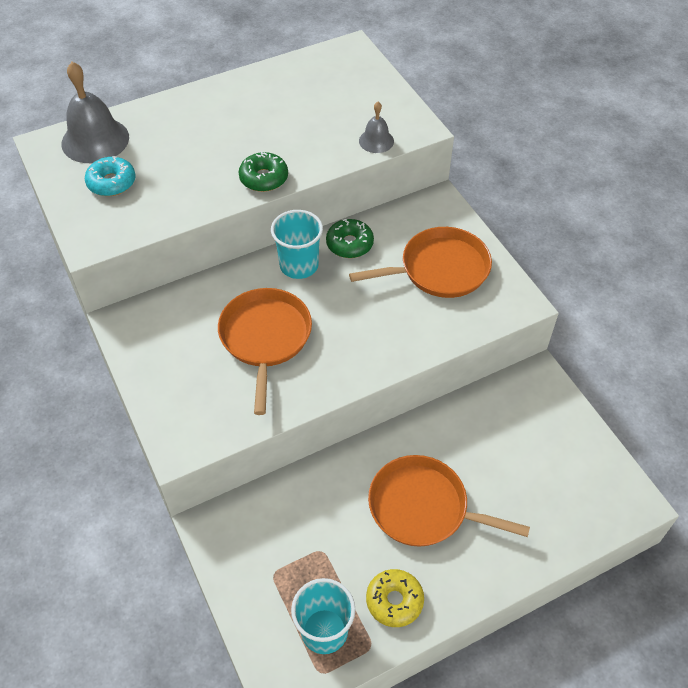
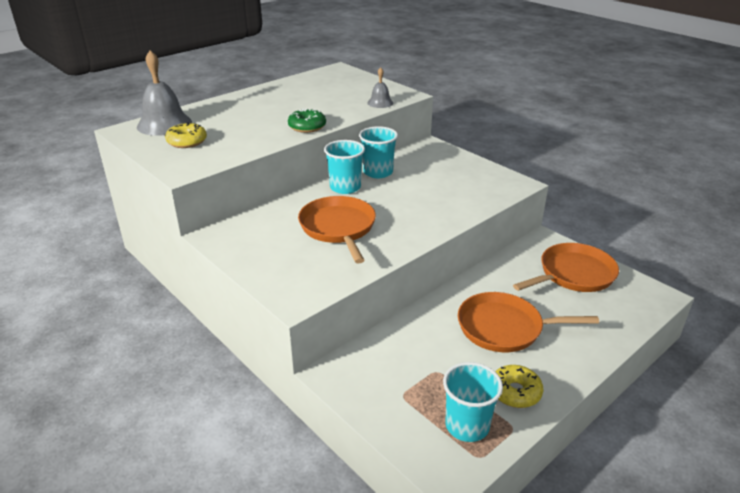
camera: 15 degrees left, 20 degrees down
turquoise donut [85,156,136,196] -> yellow donut [165,122,207,148]
green donut [326,219,374,258] -> turquoise cup [359,126,398,178]
orange pan [349,227,492,298] -> orange pan moved to [513,243,619,292]

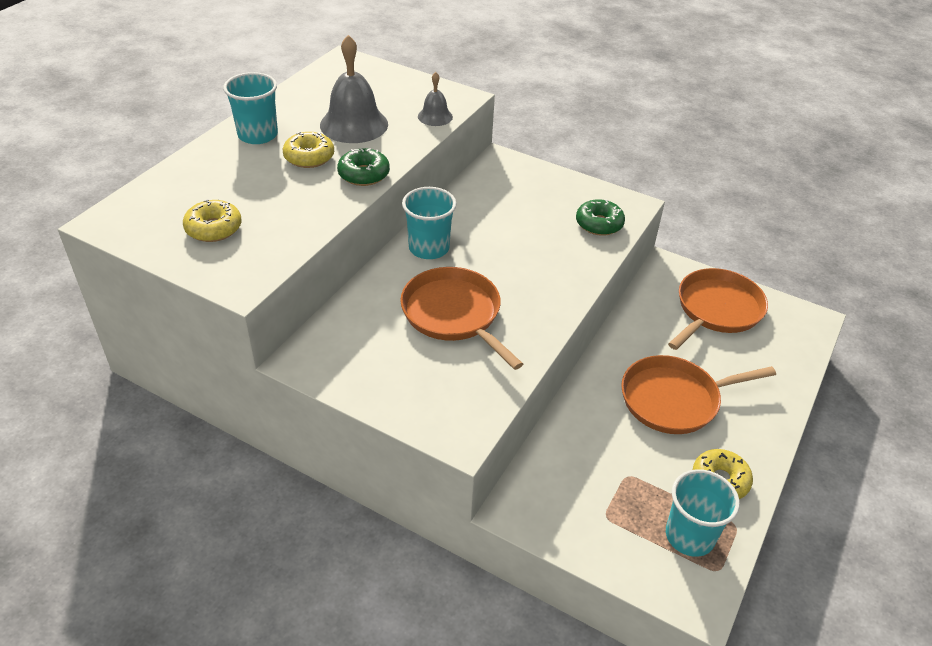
camera: 20 degrees left, 10 degrees up
grey bell [137,50,192,136] -> grey bell moved to [320,35,388,143]
turquoise cup [359,126,398,178] -> turquoise cup moved to [223,72,278,144]
none -> yellow donut [283,132,334,168]
none -> green donut [576,199,625,236]

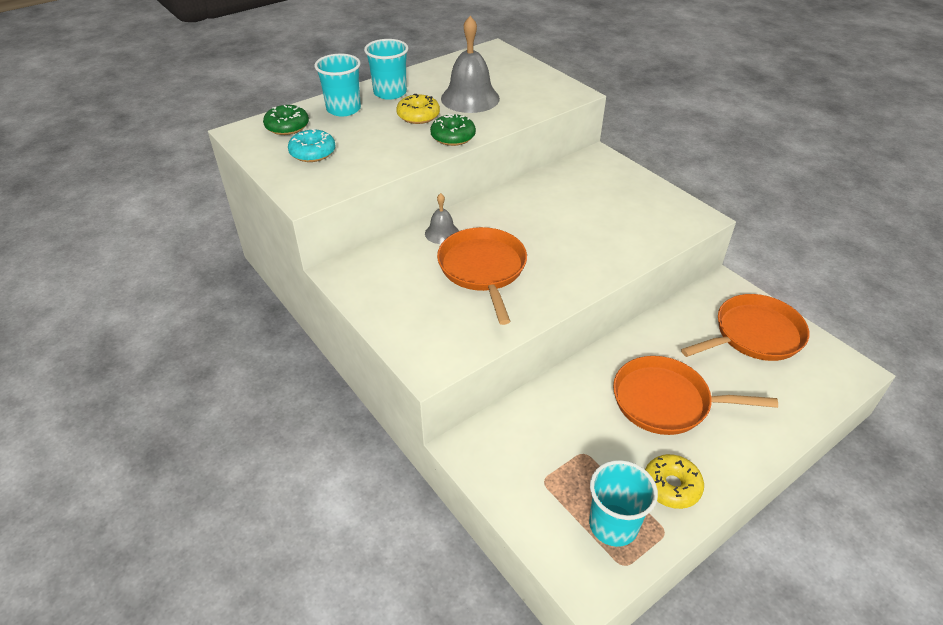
camera: 25 degrees right, 0 degrees up
yellow donut [183,199,242,242] -> turquoise donut [288,129,336,162]
turquoise cup [402,187,457,259] -> turquoise cup moved to [314,54,361,116]
grey bell [418,72,453,126] -> grey bell moved to [425,193,459,244]
green donut [576,199,625,236] -> green donut moved to [263,105,309,135]

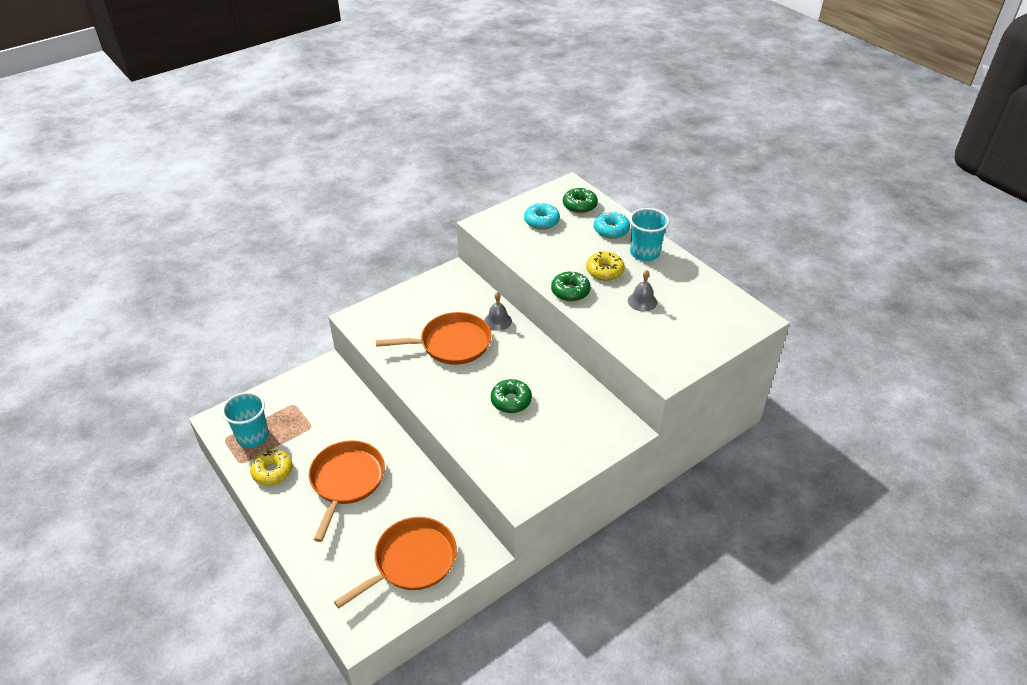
camera: 90 degrees right, 0 degrees up
turquoise cup [314,54,361,116] -> turquoise donut [594,212,630,239]
grey bell [441,16,500,113] -> grey bell [628,270,657,312], size x0.53
orange pan [681,294,809,361] -> orange pan turned 105 degrees counterclockwise [334,517,457,608]
none -> green donut [491,379,532,413]

